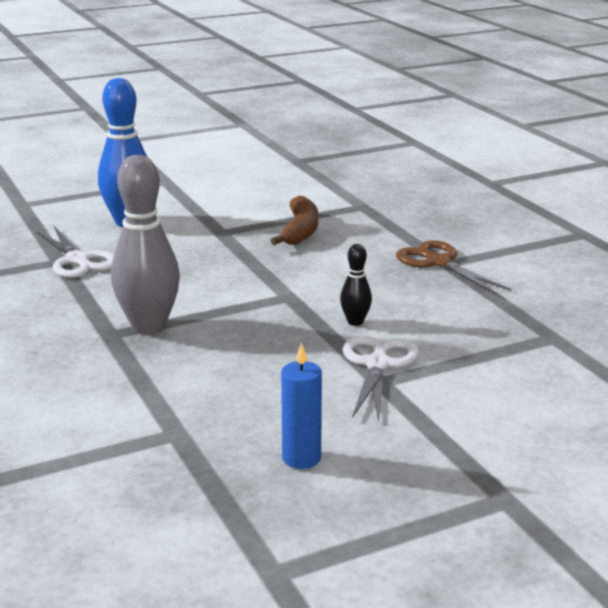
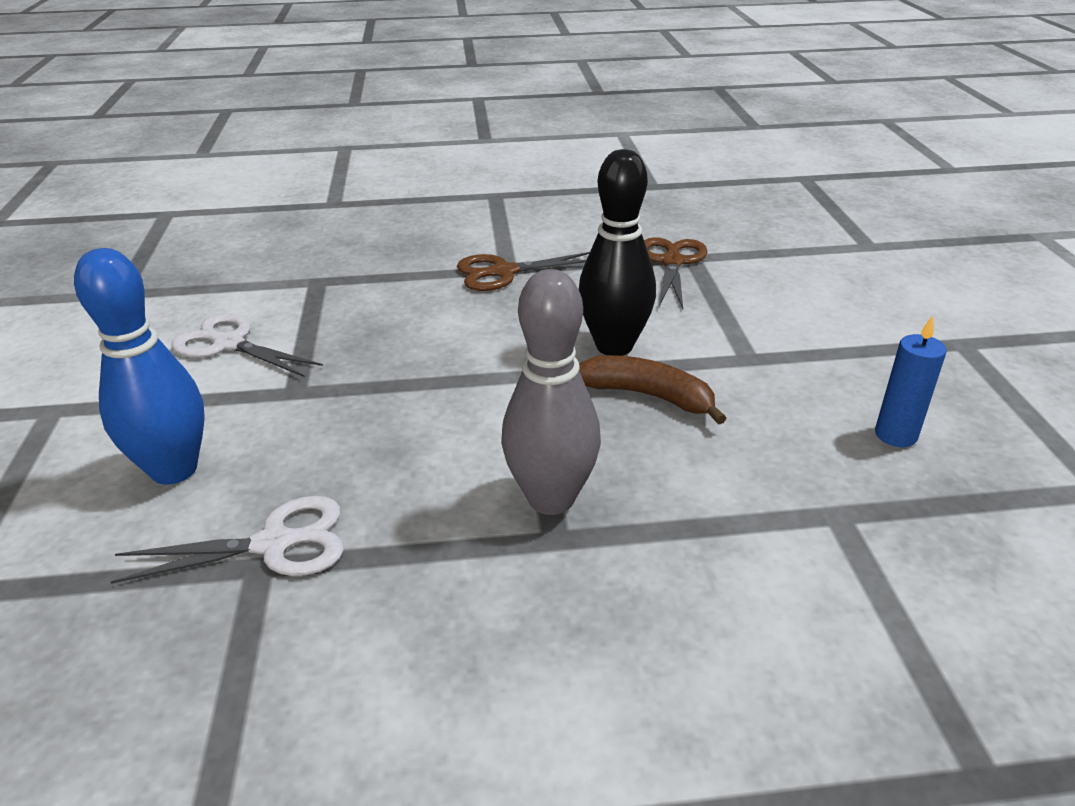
camera: 70 degrees left, 10 degrees up
brown banana [270,196,318,245] -> brown banana moved to [579,355,727,425]
black bowling pin [340,244,372,326] -> black bowling pin [579,149,656,356], size x2.10
white scissors [343,335,419,421] -> white scissors moved to [172,313,323,377]
none -> brown scissors [644,237,707,309]

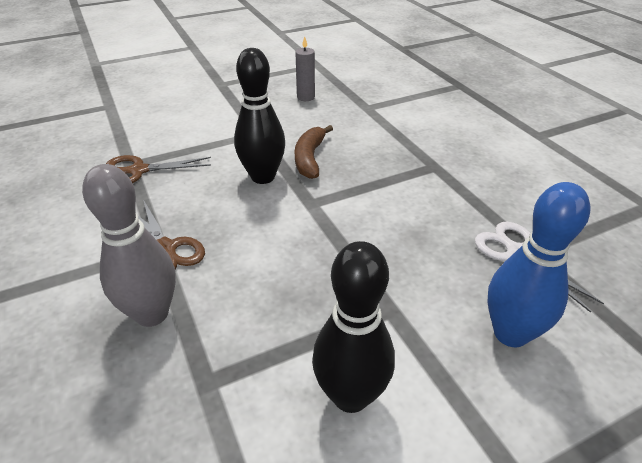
camera: 110 degrees left, 5 degrees up
white scissors [172,313,323,377] -> black bowling pin [312,241,395,413]
grey bowling pin [501,269,601,515] -> grey bowling pin moved to [82,164,176,327]
blue candle [875,316,947,447] -> grey candle [295,36,315,101]

